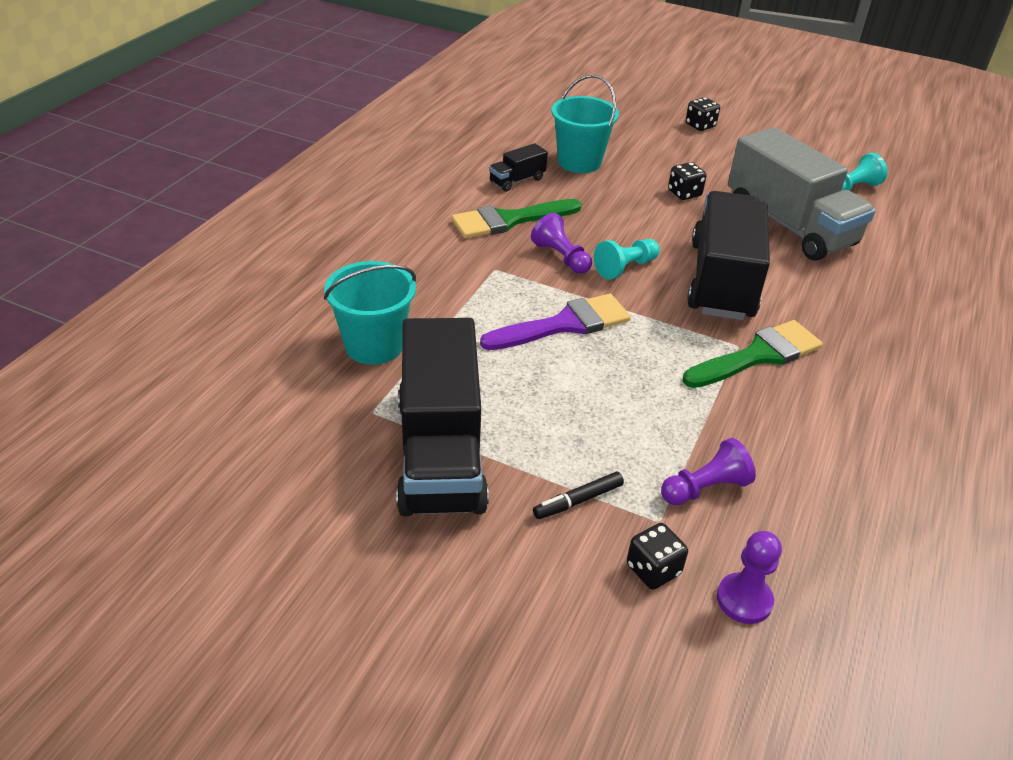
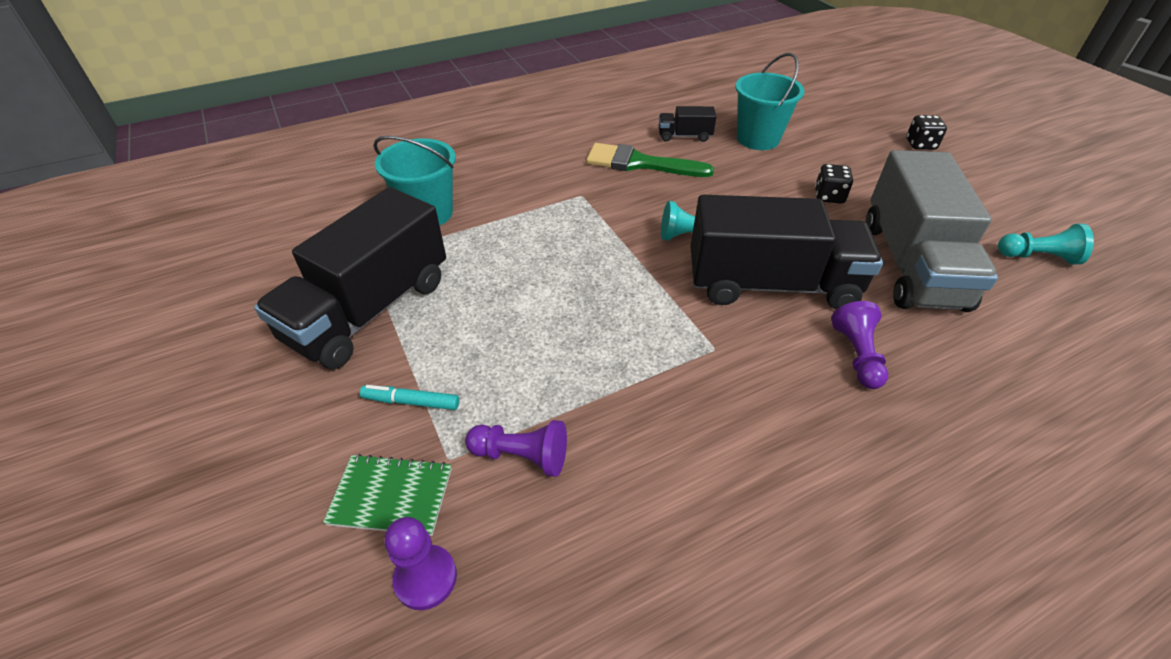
camera: 40 degrees right, 5 degrees up
purple brush [480,294,631,350] -> none
purple pawn [531,213,592,274] -> purple pawn moved to [831,301,888,389]
black marker [533,472,624,519] -> turquoise marker [360,385,459,410]
black dice [627,523,688,590] -> green notebook [323,454,452,536]
green brush [683,320,823,388] -> none
black truck [687,191,770,320] -> black truck turned 45 degrees clockwise [691,195,883,310]

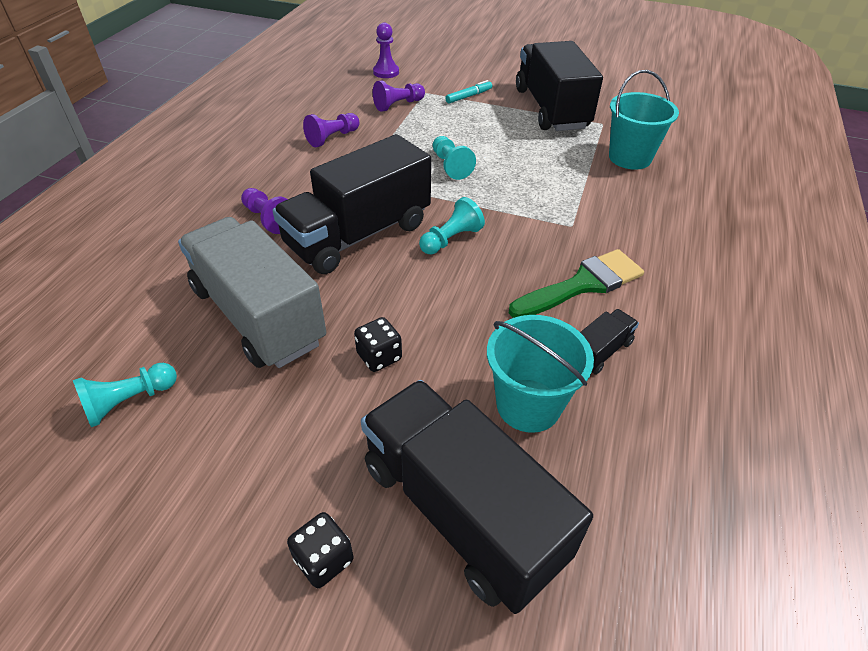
camera: 135 degrees right, 0 degrees up
green notebook [323,454,452,536] -> none
none -> purple pawn [303,113,359,147]
none -> black truck [361,380,593,614]
none -> turquoise pawn [433,136,476,180]

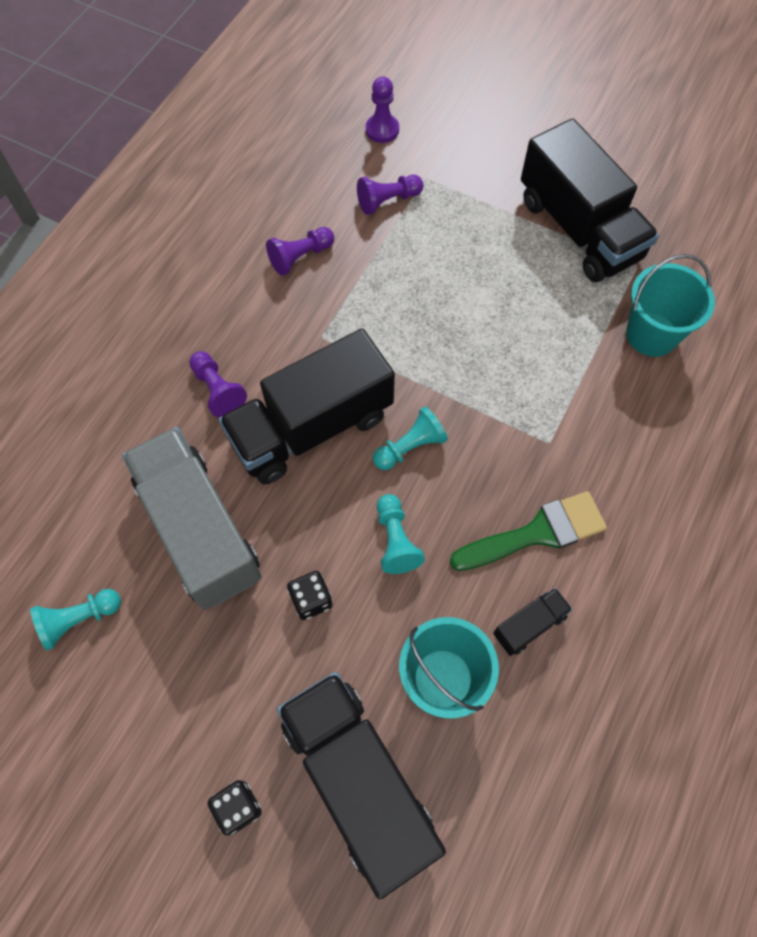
camera: 10 degrees right, 20 degrees up
turquoise pawn [433,136,476,180] -> turquoise pawn moved to [377,494,425,574]
turquoise marker [445,80,492,104] -> none
black truck [516,41,603,131] -> black truck turned 150 degrees clockwise [521,118,659,282]

